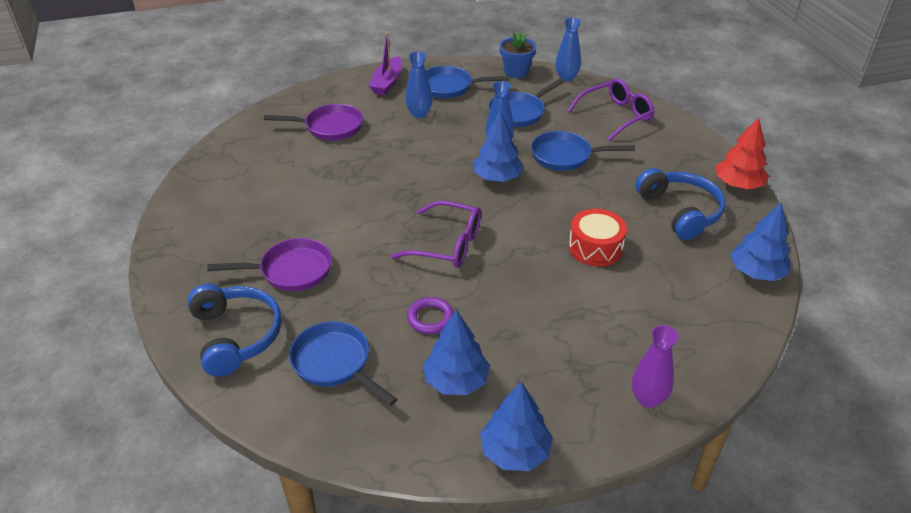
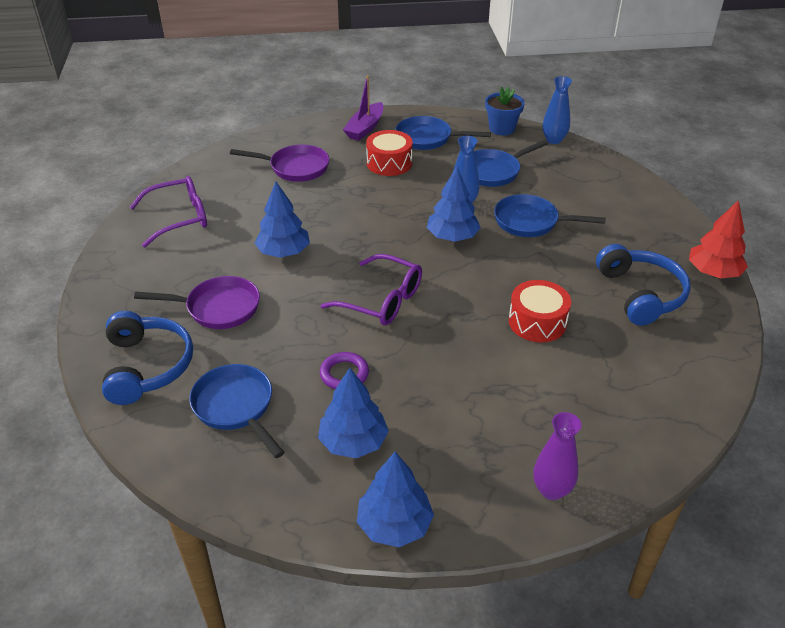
camera: 10 degrees right, 0 degrees up
blue vase [405,52,433,118] -> red drum [366,130,413,176]
purple glasses [568,78,654,141] -> purple glasses moved to [130,176,207,247]
blue tree [730,202,791,281] -> blue tree moved to [254,181,310,258]

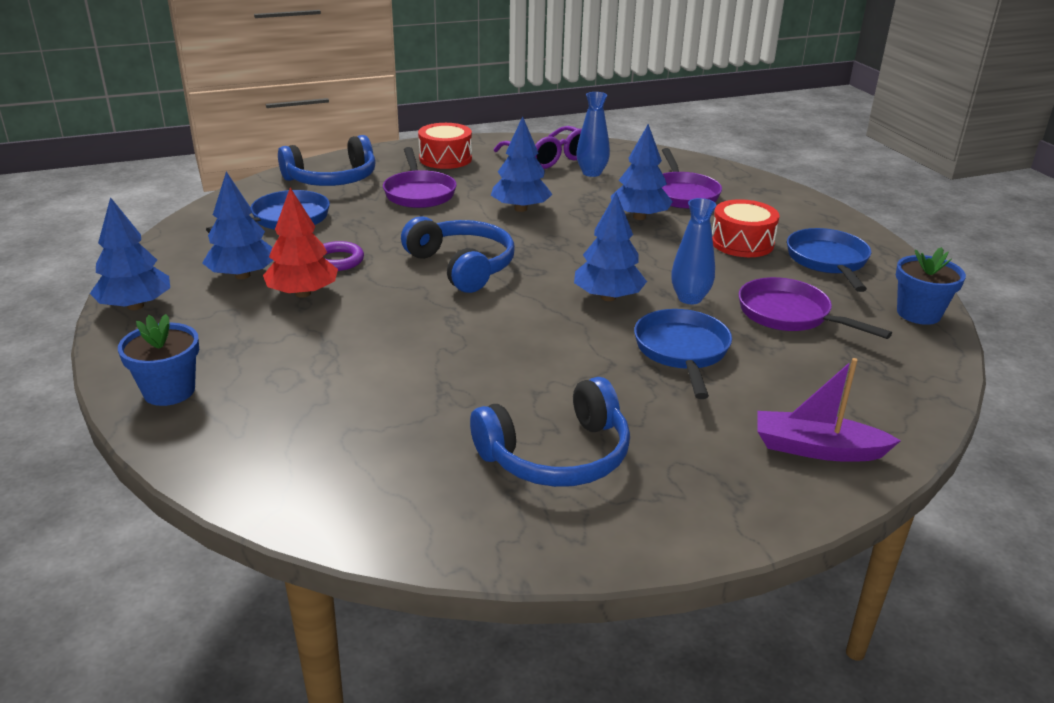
camera: 75 degrees right, 10 degrees down
purple glasses [321,254,422,325] -> blue headphones [401,216,515,293]
purple boat [343,75,384,141] -> purple boat moved to [757,358,901,462]
blue pan [474,140,549,187] -> purple pan [739,277,892,339]
red drum [509,280,571,343] -> red drum moved to [418,123,472,169]
purple vase [533,412,582,500] -> blue flower pot [118,314,199,406]
blue vase [543,76,572,144] -> blue vase moved to [576,92,610,177]
red tree [689,200,748,279] -> red tree moved to [263,188,338,298]
none -> blue tree [611,124,673,220]

